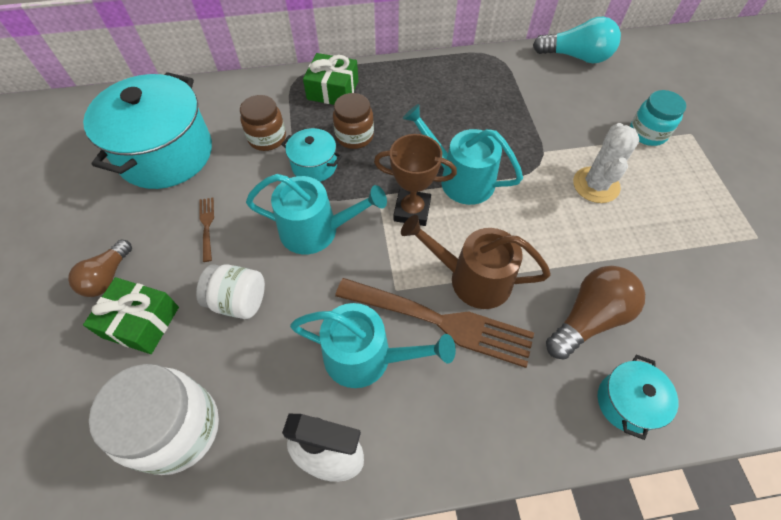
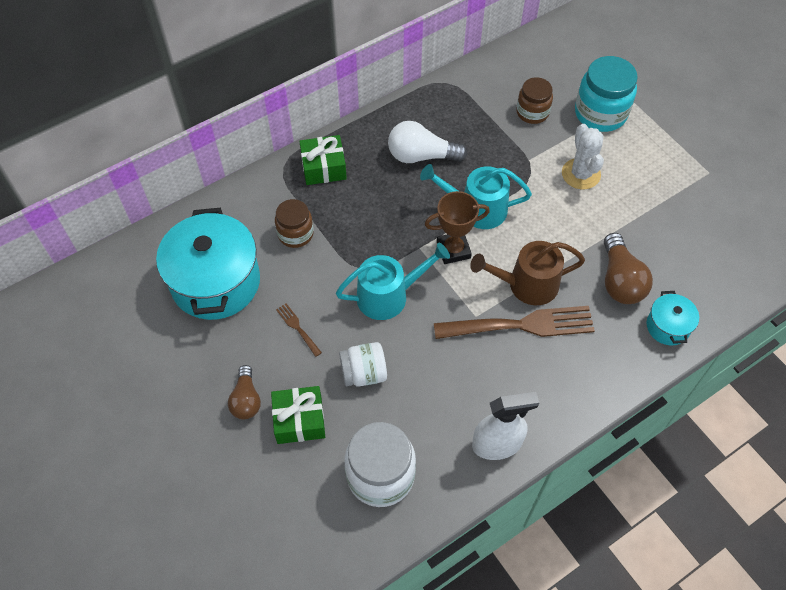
camera: 25 degrees left, 0 degrees up
turquoise pot [281,128,342,182] -> none
turquoise watering can [290,303,456,388] -> none
brown jar [333,93,374,149] -> brown jar moved to [516,77,553,124]
turquoise light bulb [533,17,621,63] -> none
brown light bulb [546,266,645,359] -> brown light bulb turned 150 degrees clockwise [604,233,653,304]
turquoise jar [630,90,686,146] -> turquoise jar [575,56,638,132], size x1.61
none -> white light bulb [388,121,467,163]

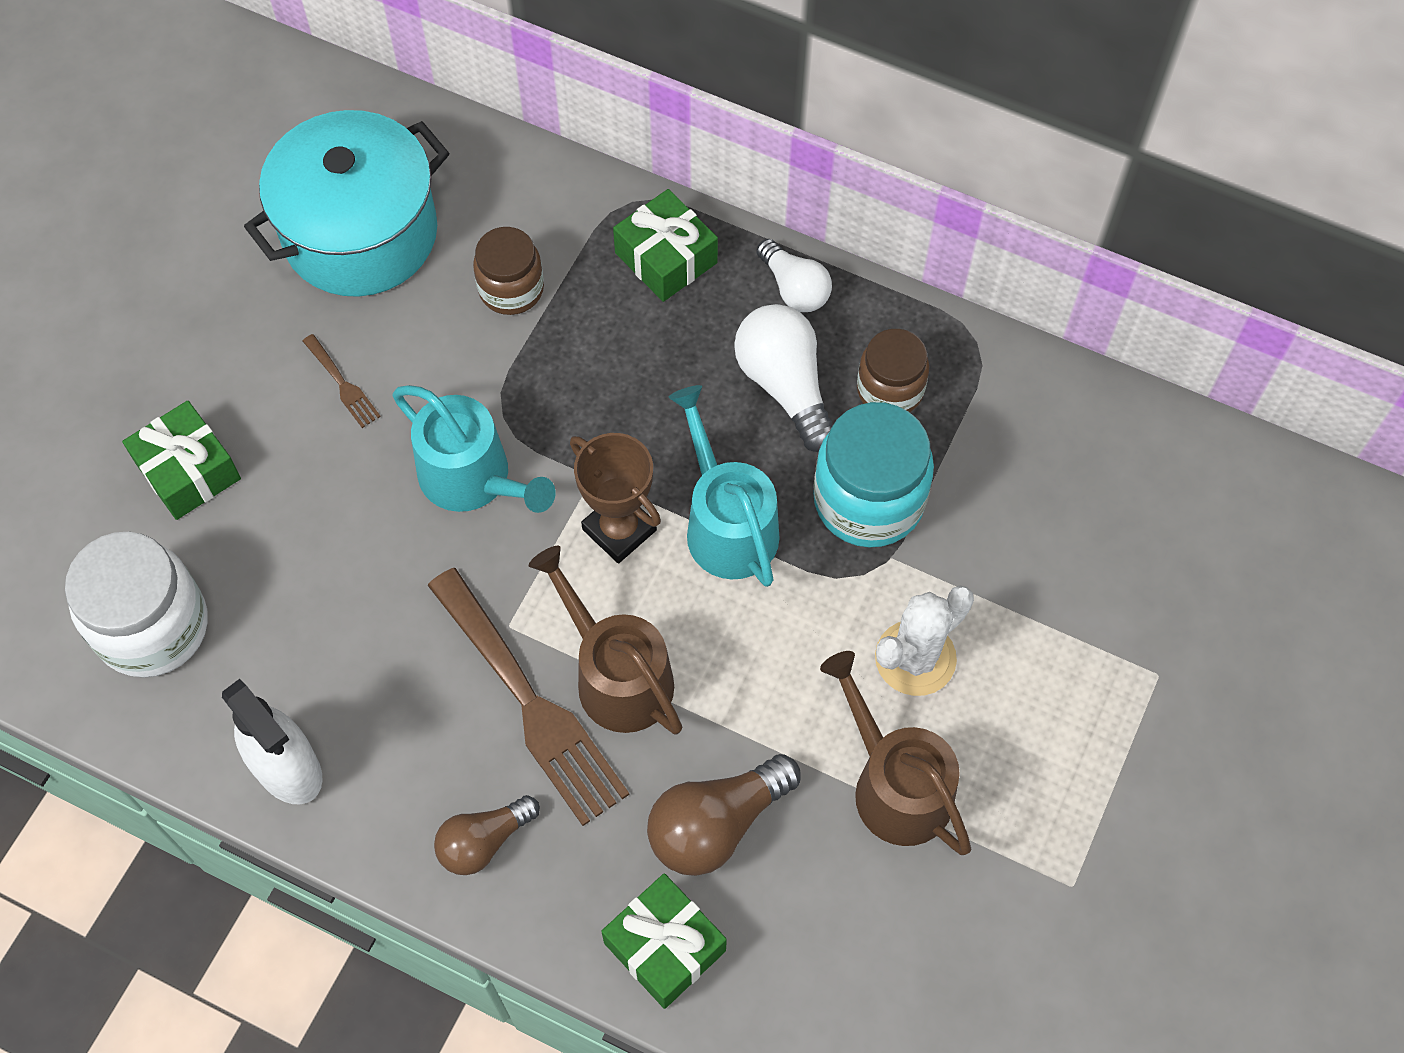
camera: 60 degrees right, 5 degrees up
brown light bulb [228,365,261,420] -> brown light bulb moved to [434,795,540,875]
brown fork [276,303,322,357] -> brown fork turned 120 degrees clockwise [303,334,381,428]
white jar [339,342,387,386] -> none
brown jar [516,77,553,124] -> brown jar moved to [857,329,929,412]
turquoise jar [575,56,638,132] -> turquoise jar moved to [813,402,934,548]
turquoise pot [647,291,699,345] -> green gift [601,873,727,1009]
none -> white light bulb [756,239,832,312]
none -> brown watering can [820,651,971,855]

